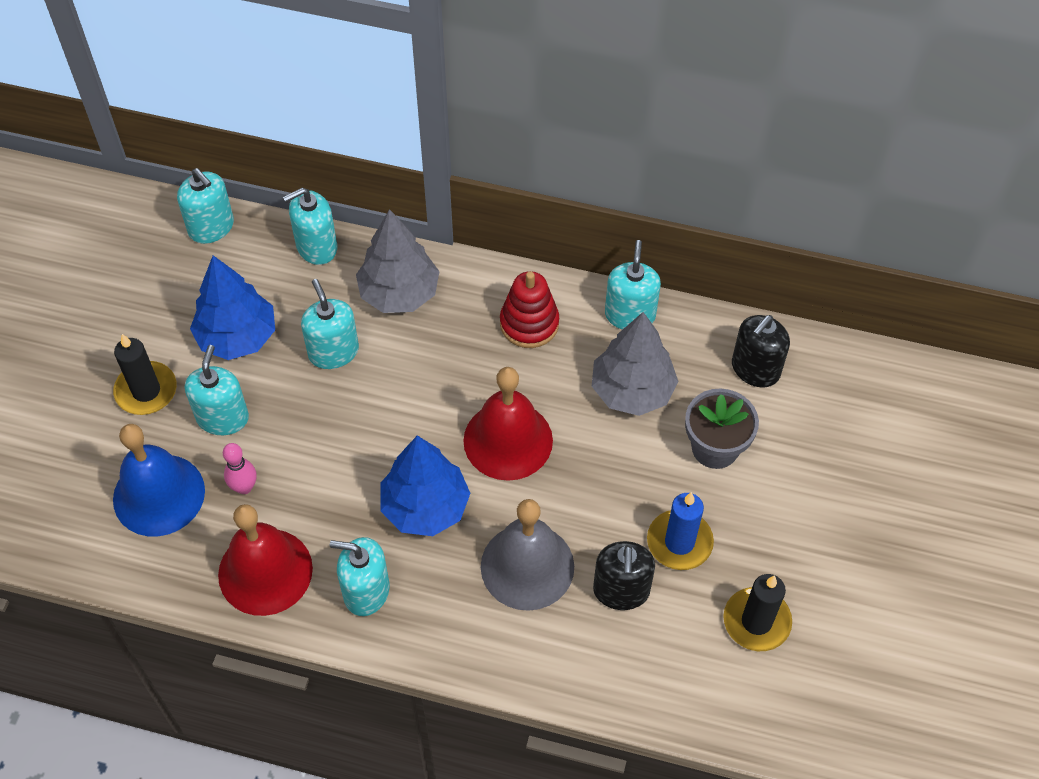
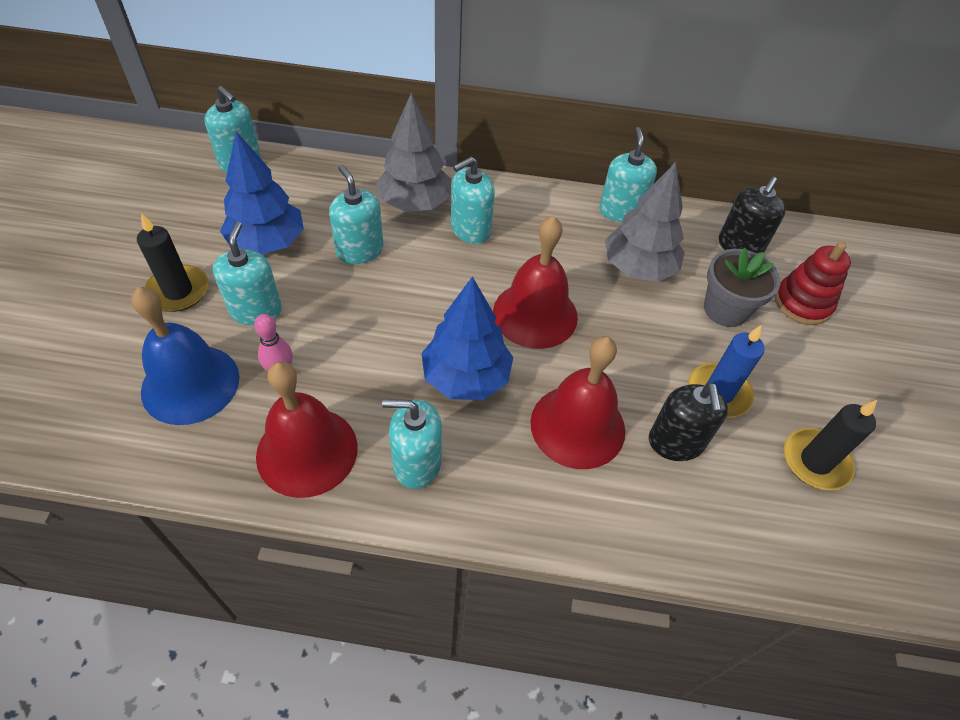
camera: 10 degrees left, 5 degrees down
turquoise soap dispenser [283,188,337,265] -> turquoise soap dispenser moved to [451,157,495,244]
grey bell [481,499,574,611] -> red bell [530,336,625,469]
red stacking toy [500,271,559,348] -> red stacking toy moved to [775,242,851,325]

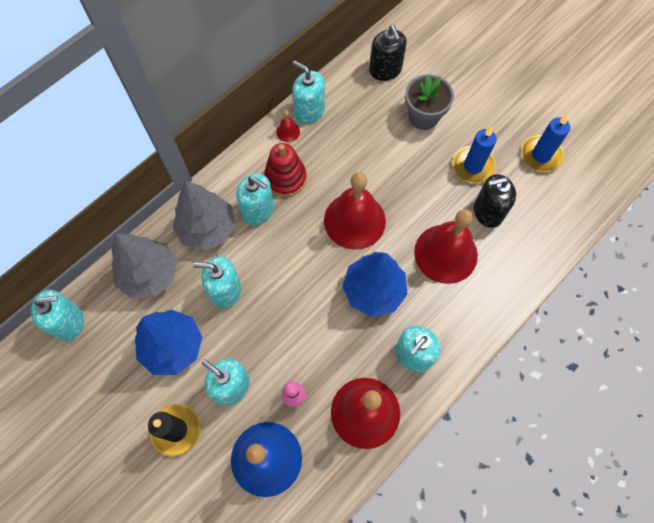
camera: 50 degrees left, 15 degrees up
turquoise soap dispenser [451,157,495,244] -> turquoise soap dispenser turned 60 degrees counterclockwise [236,173,274,225]
grey tree [605,162,685,282] -> grey tree moved to [112,234,177,299]
black soap dispenser [649,382,728,461] -> black soap dispenser turned 135 degrees clockwise [474,174,516,228]
red stacking toy [775,242,851,325] -> red stacking toy moved to [264,143,307,197]
black candle [784,400,877,491] -> blue candle [521,114,570,172]
none -> red bell [276,110,300,142]

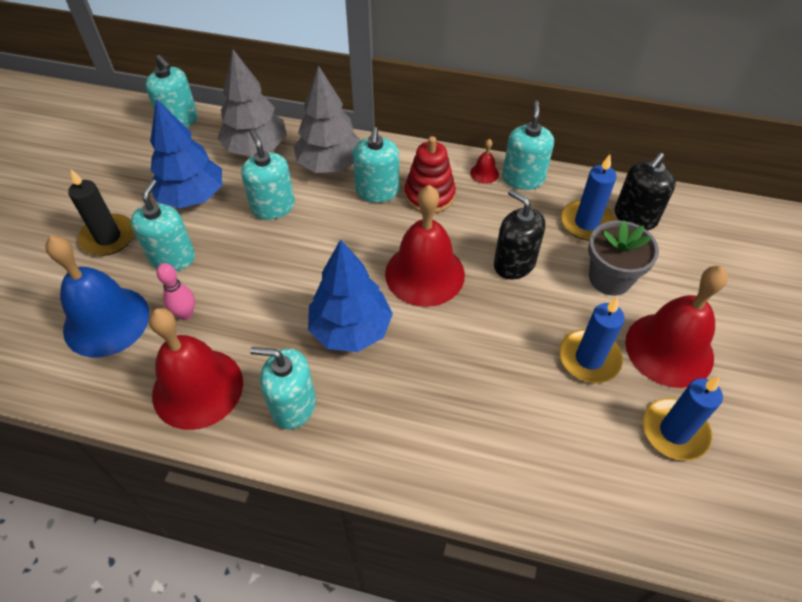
camera: 60 degrees right, 15 degrees down
red bell [414,209,478,284] -> red bell moved to [625,266,728,388]
black soap dispenser [474,174,516,228] -> black soap dispenser moved to [494,189,545,280]
none -> blue candle [561,155,617,241]

